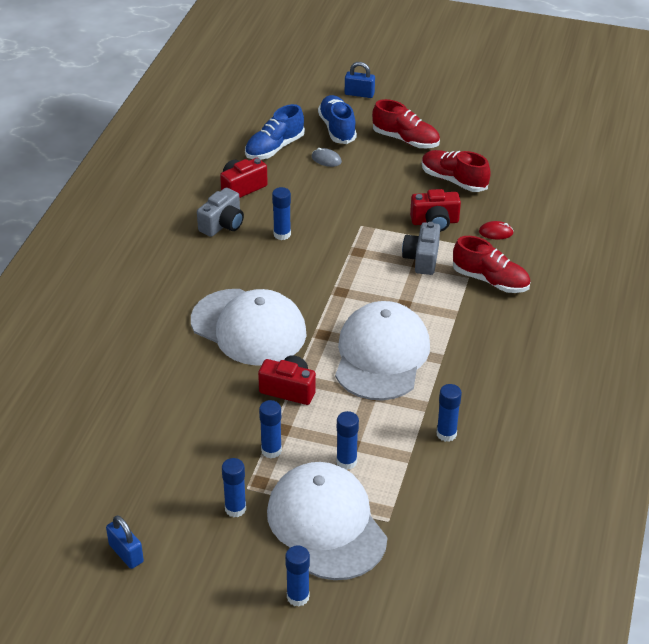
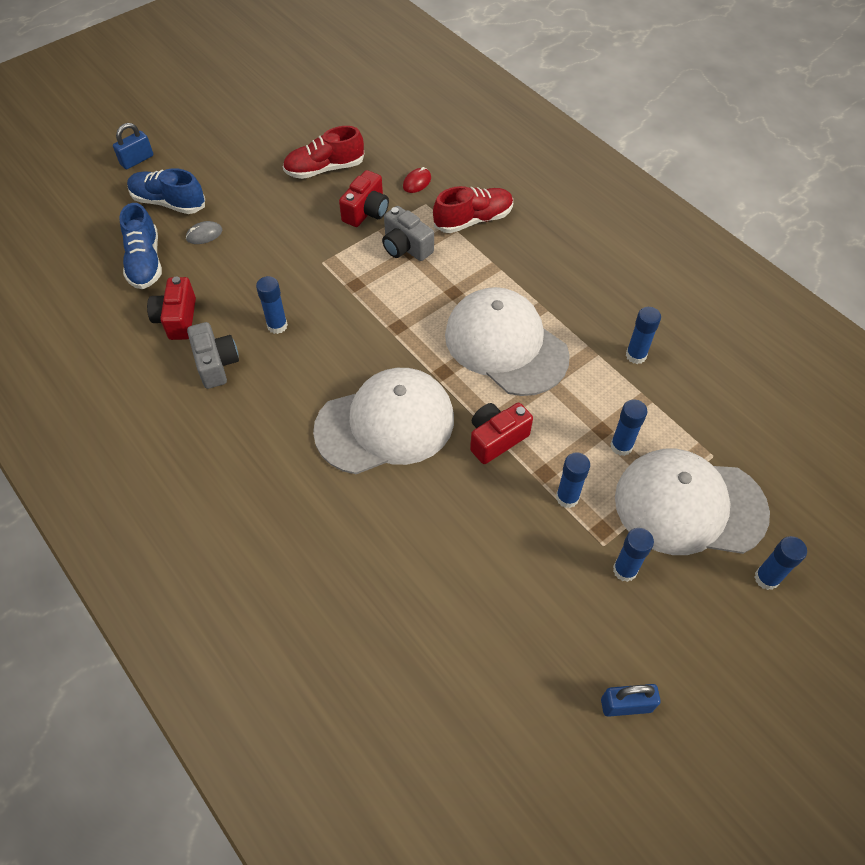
camera: 55 degrees left, 15 degrees up
red shoe [372,99,440,148] -> none

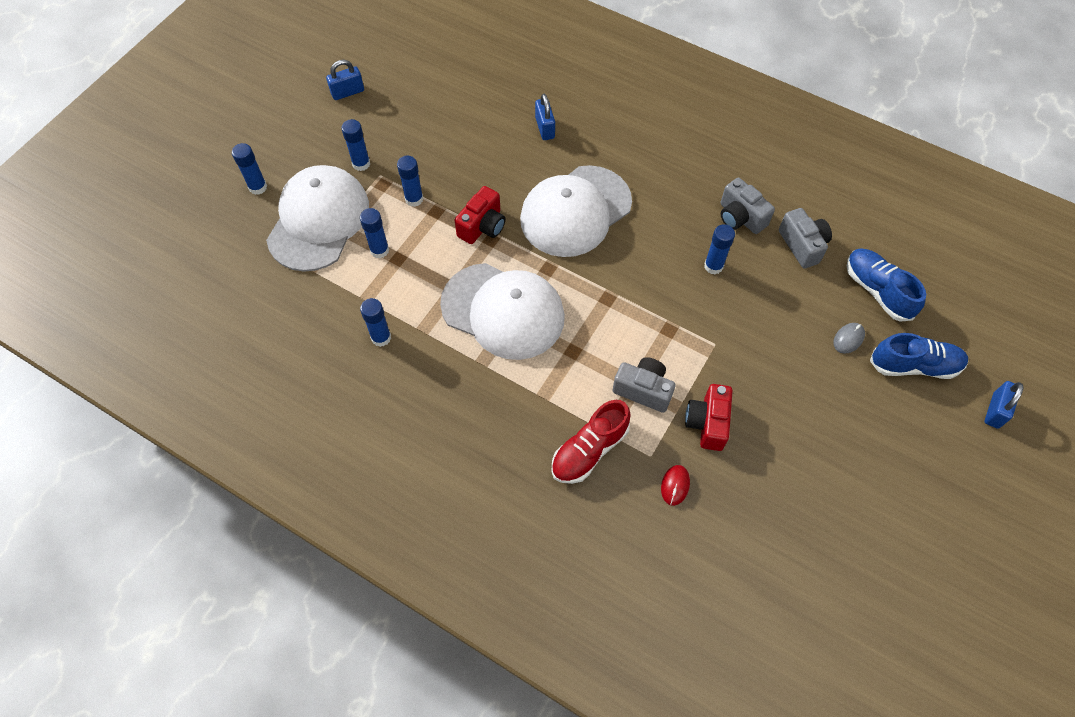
camera: 160 degrees right, 5 degrees up
red camera [147,276,196,340] -> grey camera [779,208,832,269]
red shoe [283,126,364,179] -> none
white cap [615,449,770,555] -> white cap turned 60 degrees counterclockwise [266,165,369,272]
none -> blue padlock [535,94,555,140]

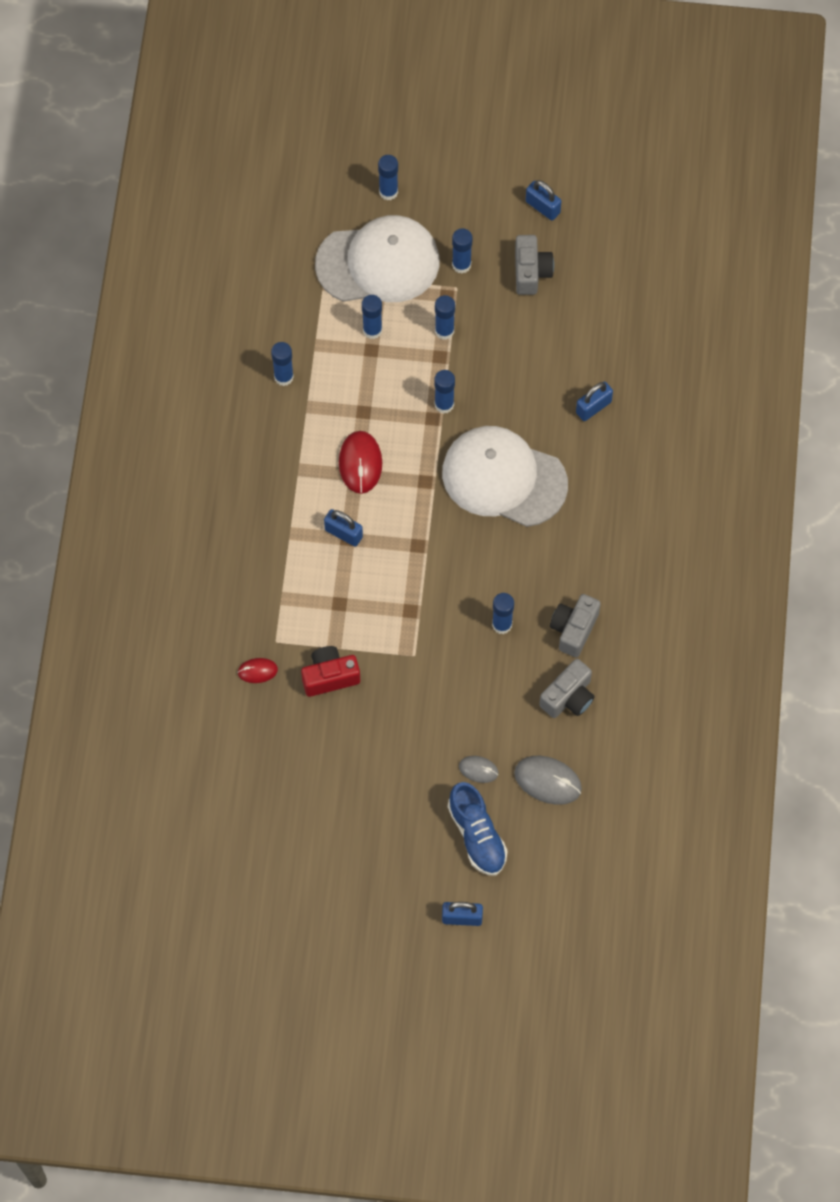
camera: 65 degrees right, 5 degrees up
white cap [440,263,565,360] -> red mouse [339,431,382,494]
red camera [455,186,506,244] -> blue glue stick [434,370,455,414]
red shoe [551,400,631,484] -> none
grey camera [613,357,676,413] -> grey camera moved to [515,235,554,295]
blue shoe [847,248,926,321] -> grey mouse [514,756,582,805]
none -> blue padlock [324,509,363,547]

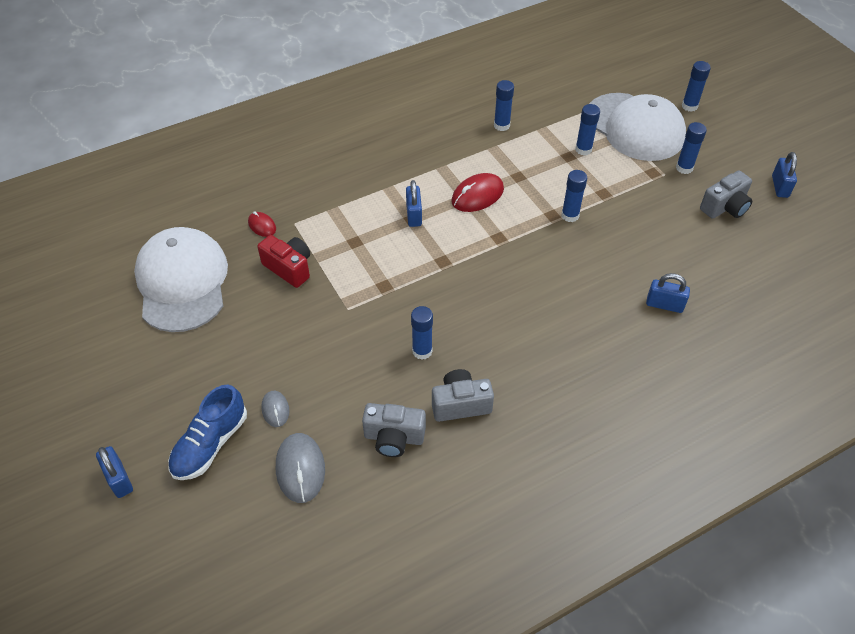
camera: 55 degrees right, 15 degrees down
blue glue stick [435,295,455,340] -> none
white cap [442,426,568,527] -> white cap moved to [134,227,228,332]

